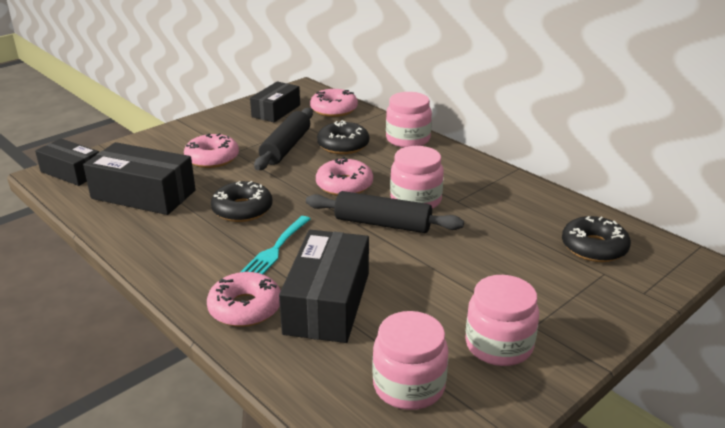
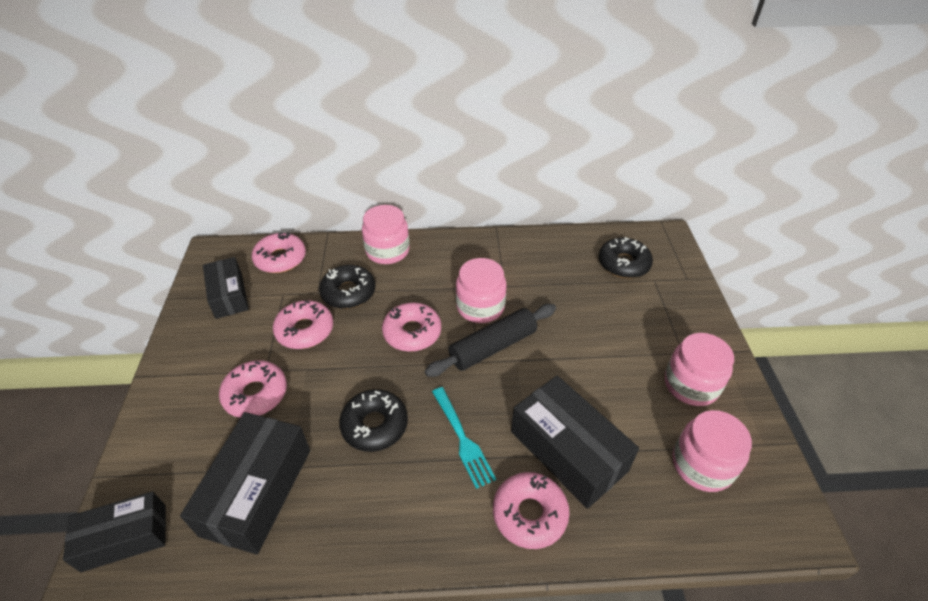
camera: 50 degrees left, 15 degrees up
black box [83,142,196,215] -> black box turned 45 degrees counterclockwise [180,412,310,555]
black rolling pin [254,108,313,170] -> pink donut [273,300,333,349]

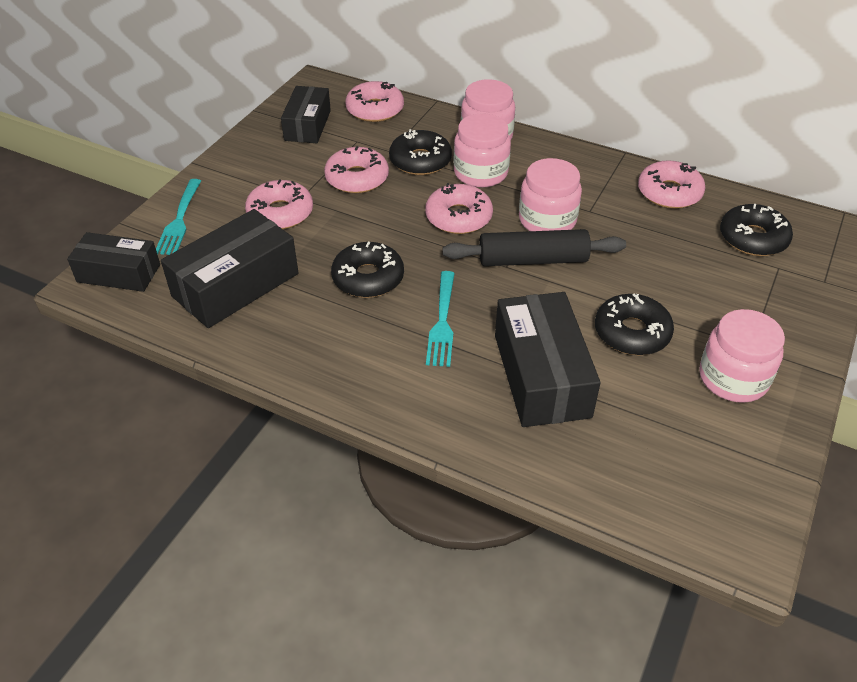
camera: 30 degrees right, 0 degrees up
pink donut [493,472,569,549] -> pink donut moved to [638,160,706,209]
pink jar [673,410,752,492] -> pink jar moved to [453,113,511,187]
none -> turquoise fork [156,179,201,255]
none -> black donut [595,293,674,355]

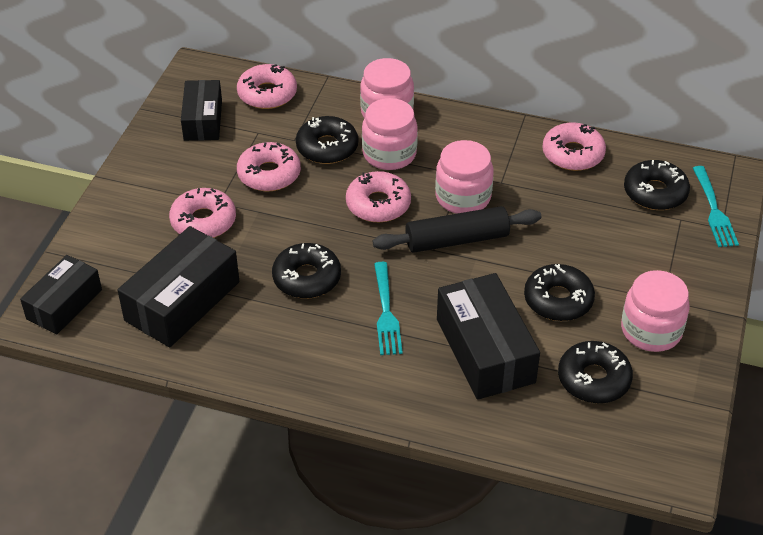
camera: 10 degrees left, 0 degrees up
black box [67,232,160,292] -> black box turned 60 degrees counterclockwise [20,255,102,335]
turquoise fork [156,179,201,255] -> turquoise fork moved to [693,166,739,247]
none -> black donut [558,341,633,403]

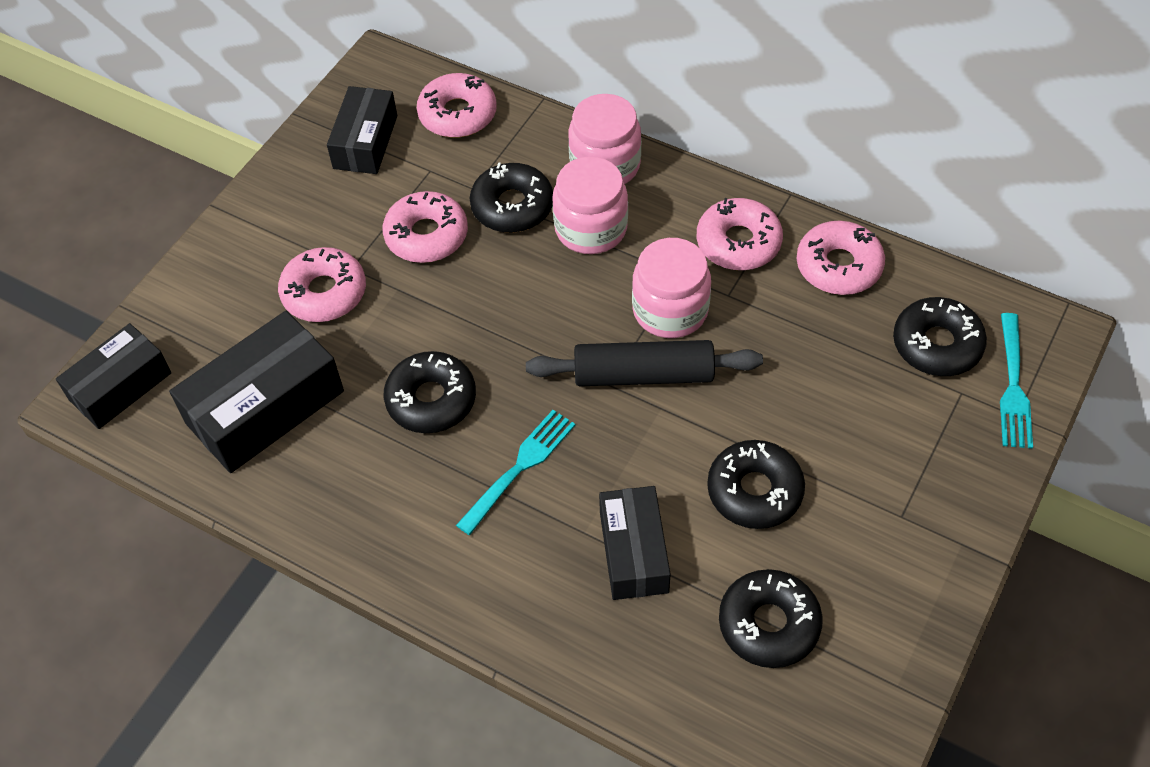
camera: 15 degrees right, 10 degrees up
pink donut [346,171,411,222] -> pink donut moved to [697,198,783,270]
turquoise fork [374,262,403,355] -> turquoise fork turned 150 degrees counterclockwise [456,410,575,535]
black box [437,273,540,400] -> black box [599,486,670,600], size x0.66
pink jar [621,270,690,352] -> none

